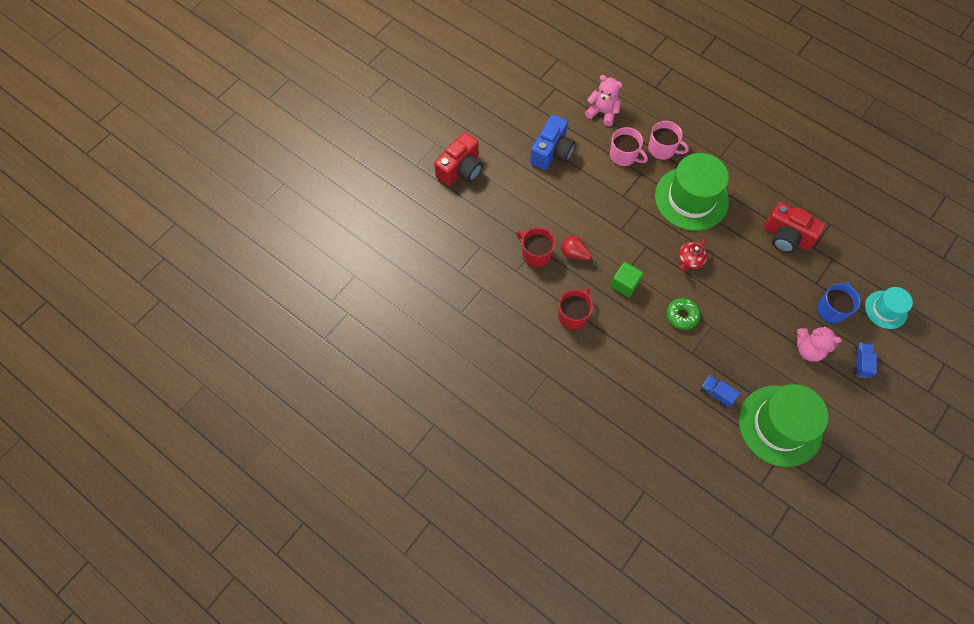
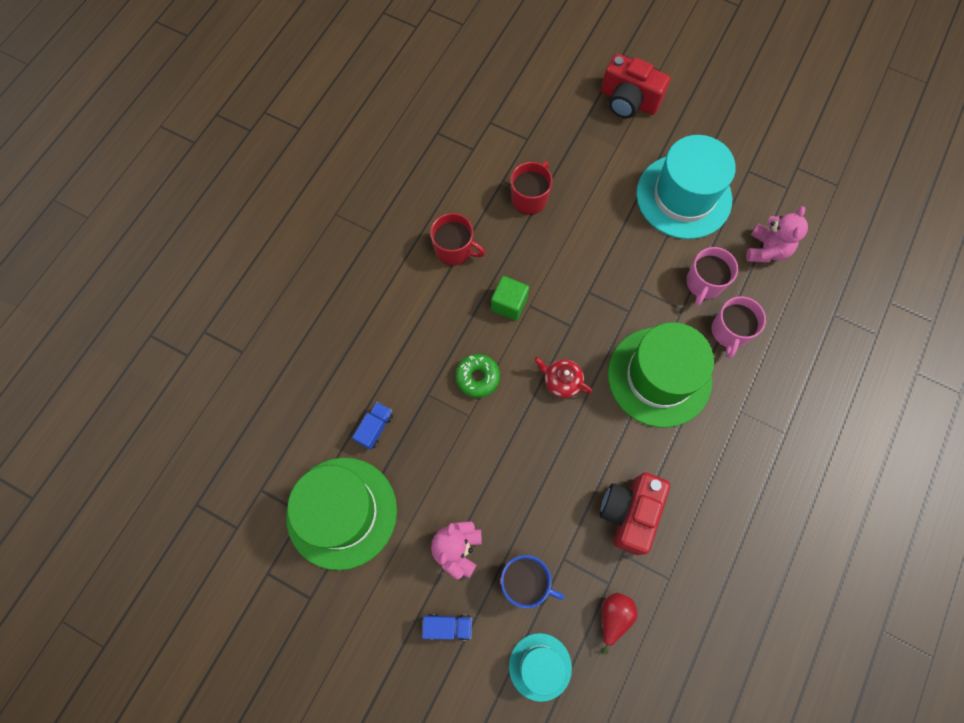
camera: 80 degrees right, 5 degrees up
blue camera [530,115,575,170] -> turquoise hat [636,135,736,239]
red pear [561,236,597,266] -> red pear moved to [601,593,637,655]

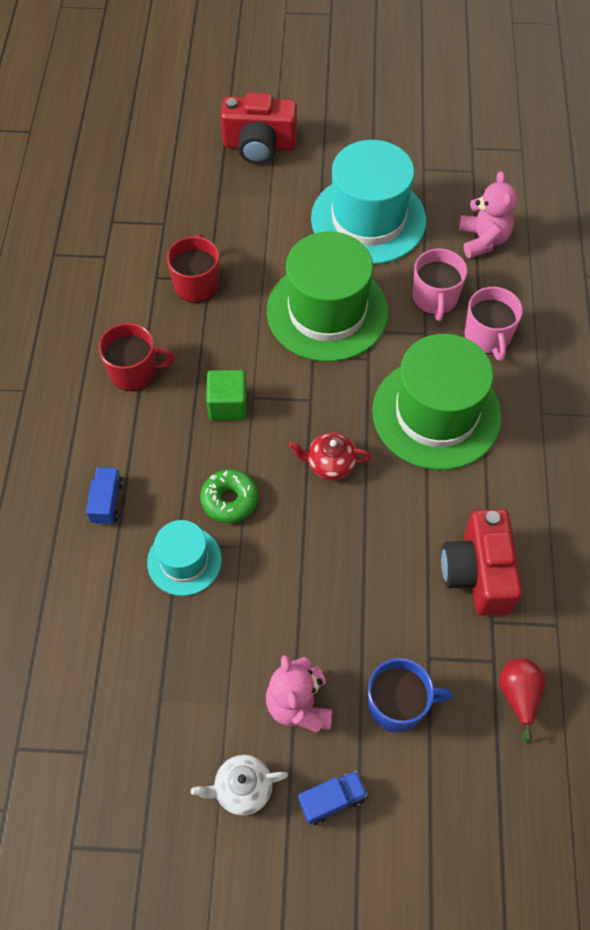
camera: 25 degrees left, 10 degrees down
green hat [286,457,397,570] -> green hat moved to [267,232,388,362]
blue truck [352,402,393,450] -> blue truck moved to [86,467,123,525]
turquoise hat [509,633,572,702] -> turquoise hat moved to [147,520,222,596]
none -> white teapot [191,755,288,816]

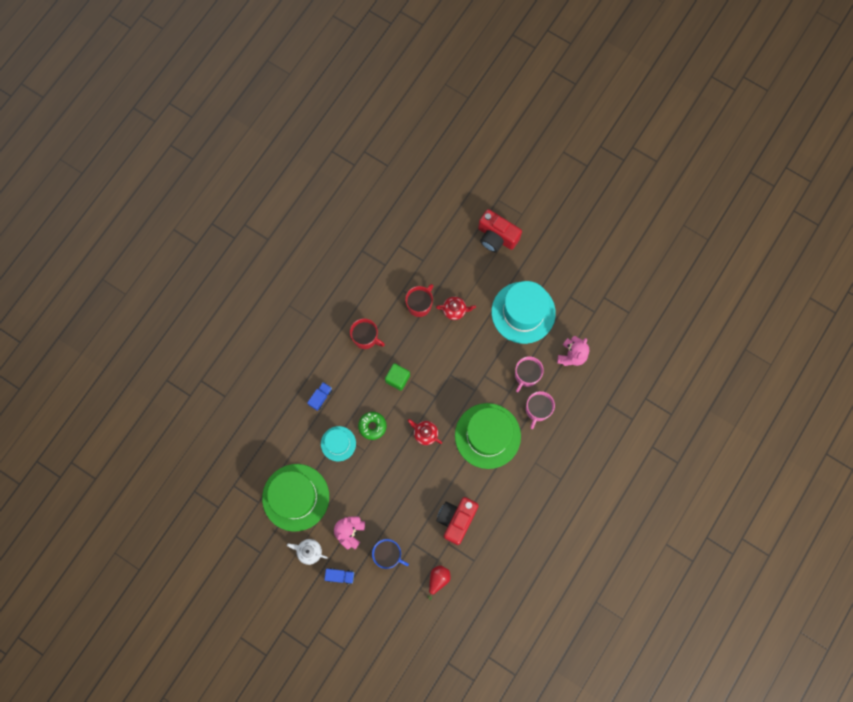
camera: 30 degrees right, 15 degrees up
green hat [267,232,388,362] -> green hat moved to [262,464,329,532]
none -> red teapot [436,297,476,320]

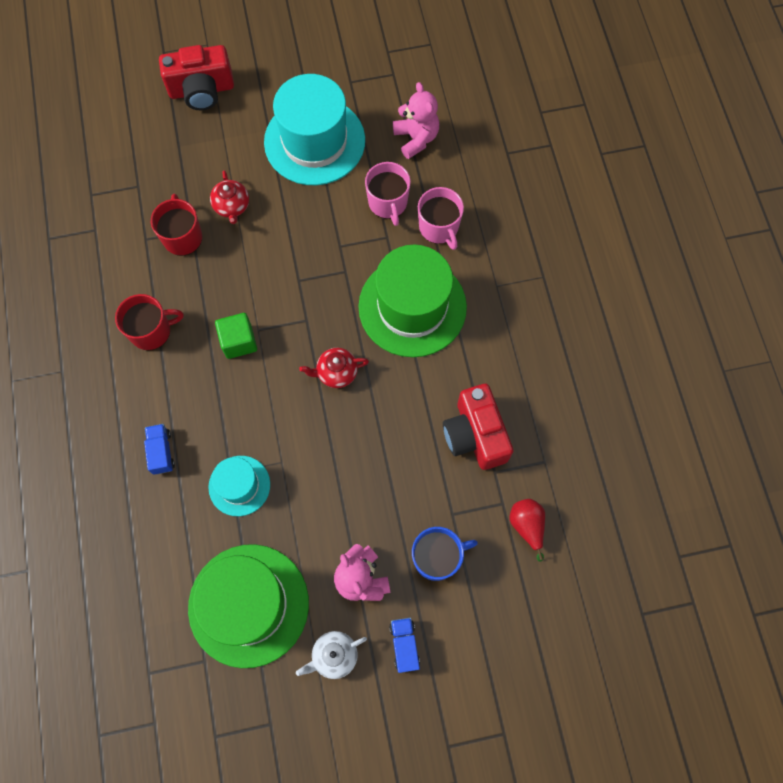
camera: 45 degrees left, 5 degrees down
blue truck [324,568,354,584] -> blue truck turned 60 degrees counterclockwise [389,618,420,673]
green donut [358,412,387,440] -> none
red teapot [436,297,476,320] -> red teapot turned 120 degrees clockwise [210,170,249,224]

